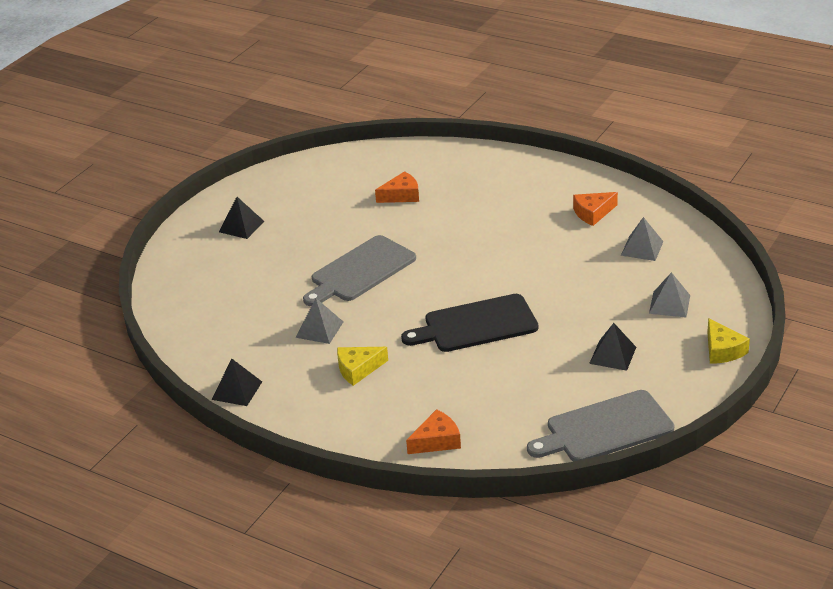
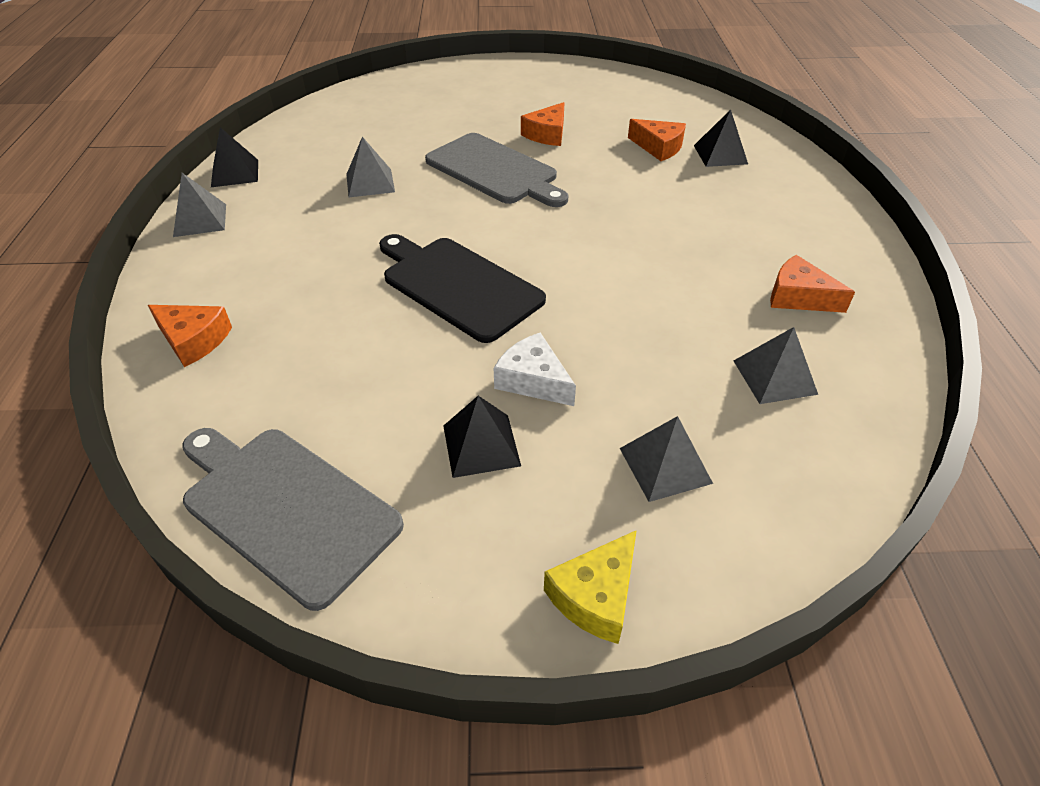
camera: 55 degrees right, 10 degrees up
black pyramid [219,197,264,239] -> black pyramid moved to [694,109,748,167]
grey cutting board [303,235,416,306] -> grey cutting board turned 150 degrees counterclockwise [425,133,569,207]
yellow cheese [337,347,388,386] -> none
none -> grey pyramid [173,173,226,237]
none -> white cheese [494,332,576,406]
none -> orange cheese [521,102,565,146]

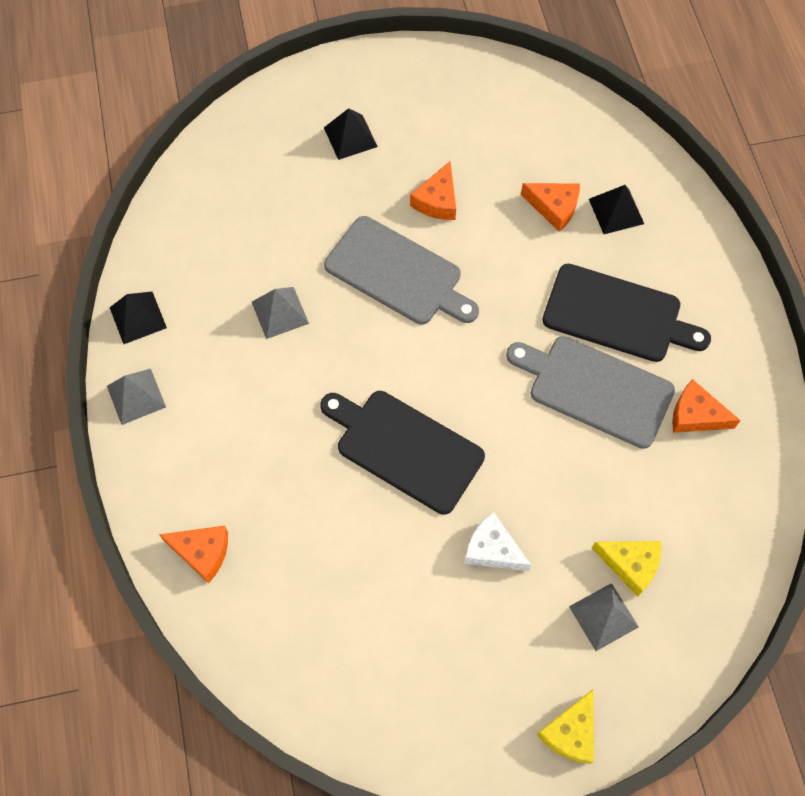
camera: 10 degrees left, 20 degrees up
grey cutting board [182,428,404,611] -> grey cutting board moved to [506,336,675,449]
black pyramid [443,396,521,478] -> black pyramid moved to [324,108,378,160]
grey pyramid [734,327,818,404] -> none
none -> black cutting board [542,264,711,362]
none -> yellow cheese [592,541,661,597]

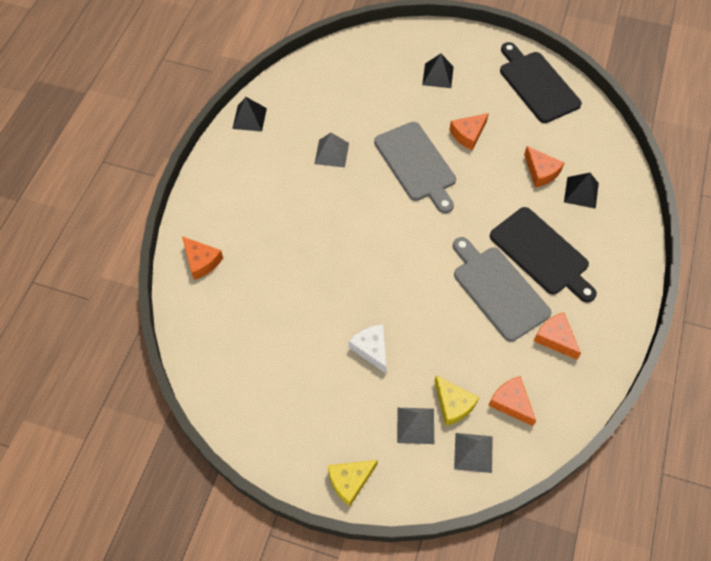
camera: 30 degrees right, 5 degrees down
grey pyramid [107,369,166,425] -> grey pyramid moved to [454,433,493,473]
black cutting board [320,391,485,515] -> black cutting board moved to [500,42,582,123]
none -> orange cheese [488,376,536,426]

